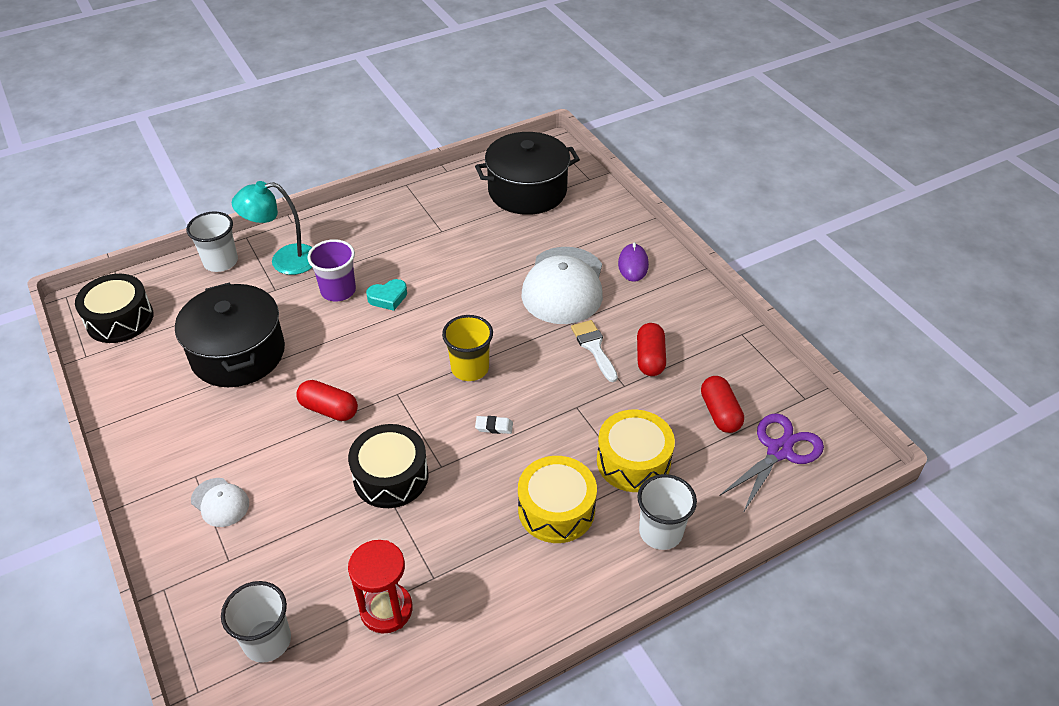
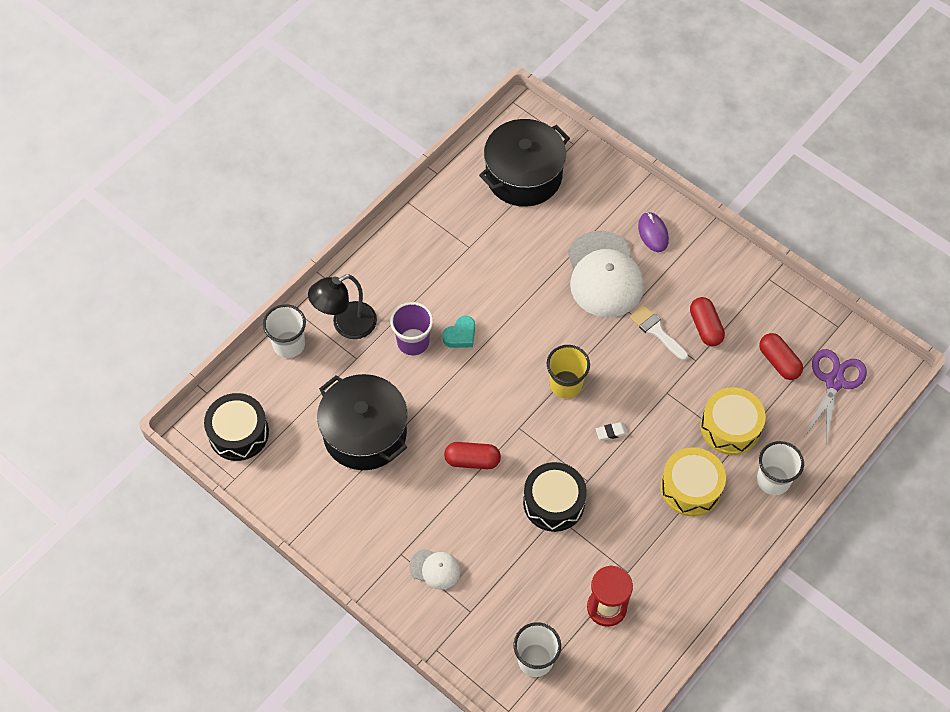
camera: 20 degrees left, 15 degrees up
turquoise lamp [232,181,312,275] -> black lamp [308,274,377,339]

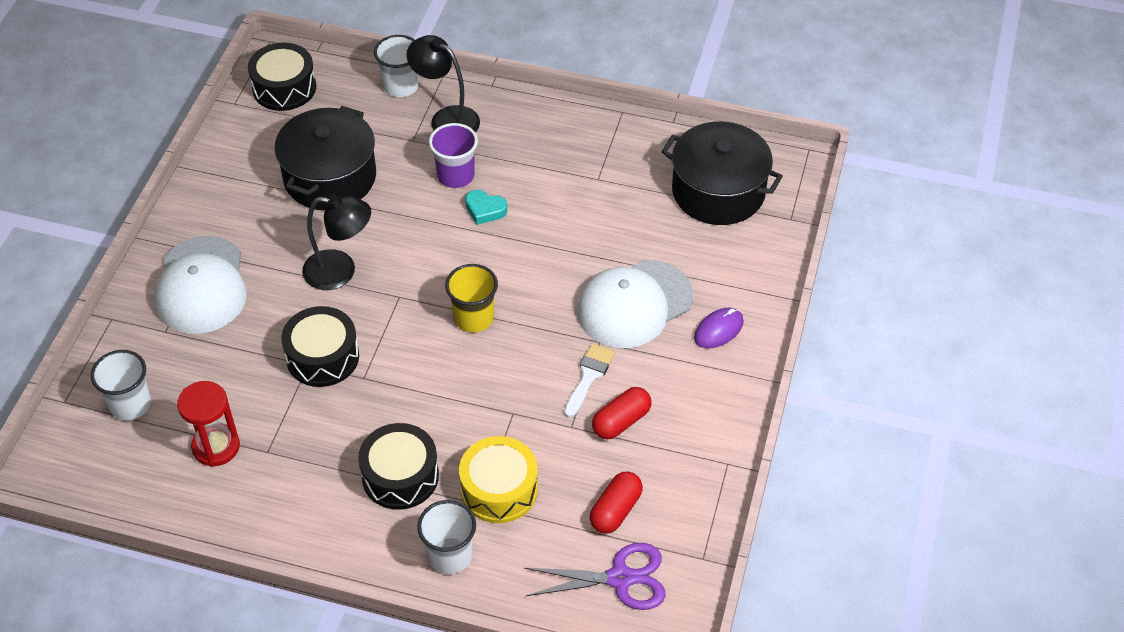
camera: 65 degrees right, 10 degrees down
white cap [409,549,460,590] -> white cap [154,236,247,334], size x2.09
red capsule [444,442,501,469] -> black lamp [302,195,371,290]
white eraser [596,422,628,441] -> none
yellow drum [660,447,726,516] -> black drum [358,423,439,510]

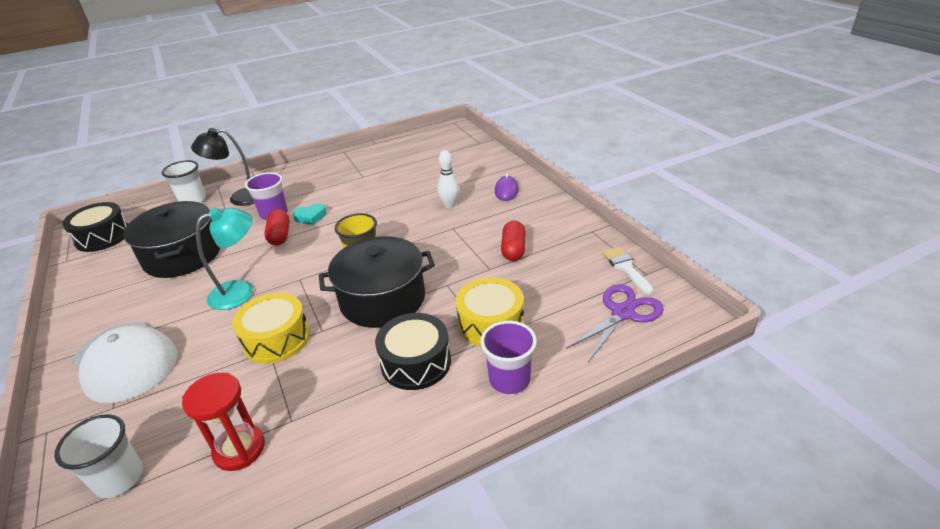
camera: 40 degrees left, 15 degrees down
black drum [281,306,359,387] -> yellow drum [232,293,310,364]
black lamp [302,195,371,290] -> turquoise lamp [196,208,253,310]
white cup [417,500,476,574] -> purple cup [481,321,537,394]
white brush [564,343,615,418] -> white brush moved to [602,247,653,294]
white cap [577,260,693,348] -> white bowling pin [437,150,459,208]
red capsule [590,472,643,534] -> red capsule moved to [264,209,289,245]
black pot [661,121,783,225] -> black pot moved to [319,236,435,328]

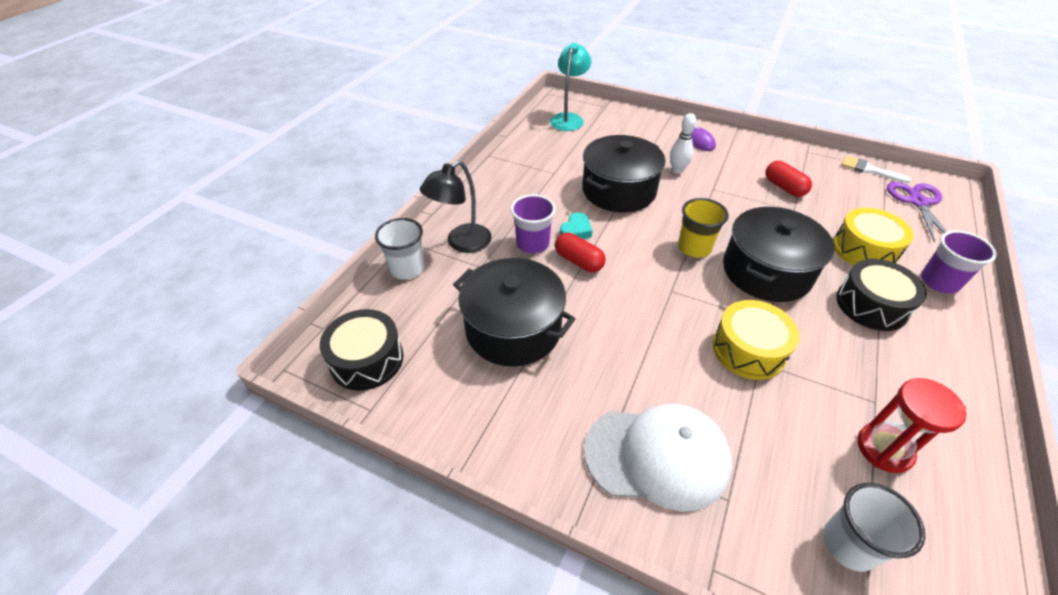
camera: 40 degrees left, 10 degrees up
turquoise lamp [196,208,253,310] -> turquoise lamp moved to [550,43,591,131]
none -> black pot [582,135,665,212]

